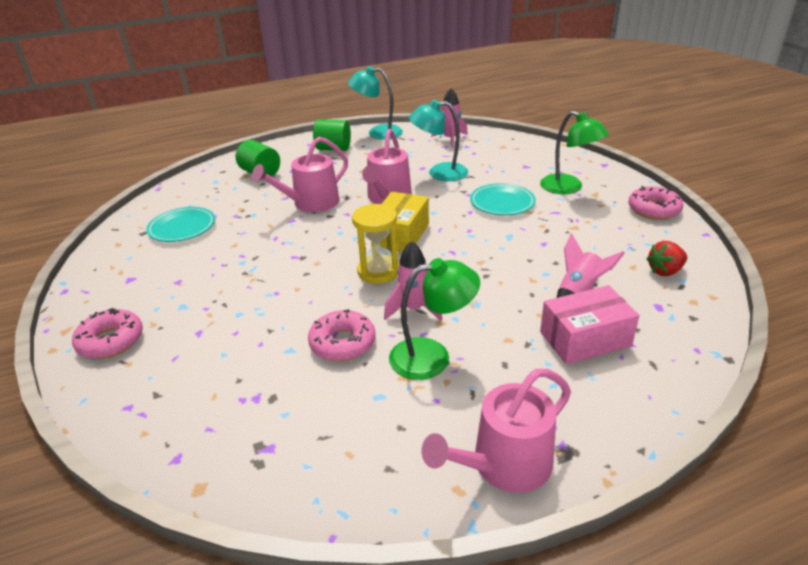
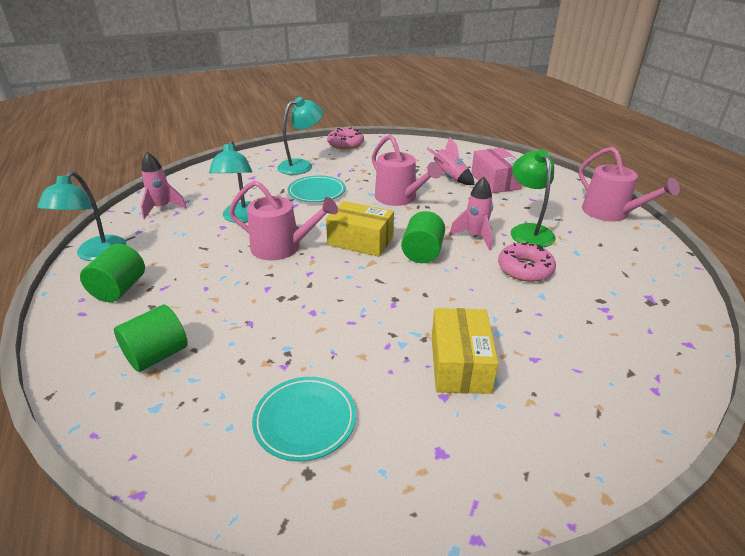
camera: 90 degrees left, 0 degrees up
pink donut [72,308,143,359] -> none
pink watering can [252,137,348,212] -> pink watering can moved to [372,135,442,206]
yellow hourglass [352,204,399,284] -> green cylinder [401,211,445,263]
green lamp [540,111,609,194] -> turquoise lamp [277,97,323,175]
red strawberry [647,241,687,276] -> none
none -> yellow box [432,308,499,394]

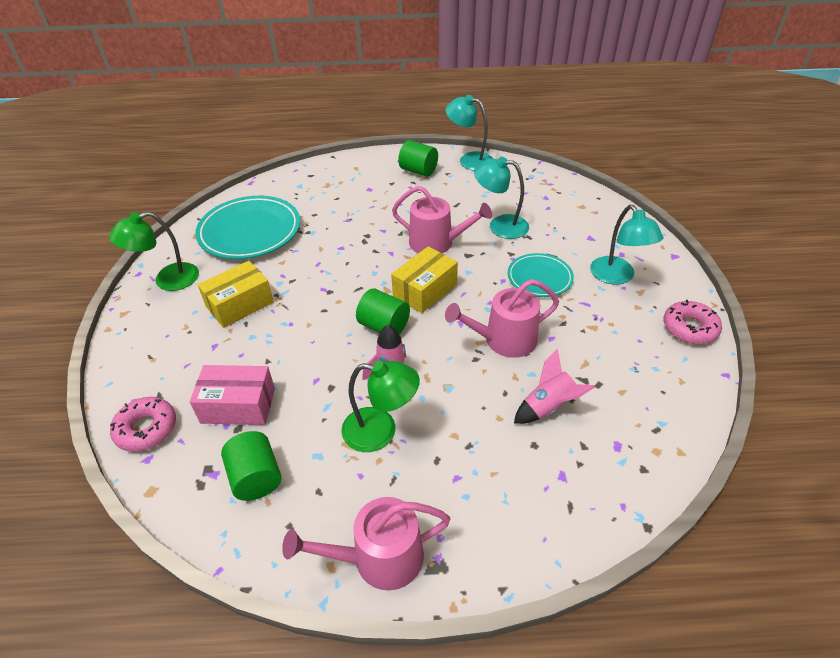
camera: 110 degrees right, 10 degrees up
green cylinder [114,305,188,372] -> green cylinder moved to [221,431,282,501]
pink rocket [141,152,187,219] -> none
pink watering can [229,181,338,261] -> pink watering can turned 105 degrees counterclockwise [392,186,492,253]
turquoise plate [252,377,356,461] -> turquoise plate [195,196,300,259], size x1.73
yellow box [432,308,499,394] -> yellow box turned 60 degrees counterclockwise [198,261,274,328]
pink box [471,148,522,193] -> pink box moved to [190,365,275,425]
pink donut [498,242,556,282] -> pink donut moved to [110,397,176,452]
none -> green lamp [109,212,199,291]

